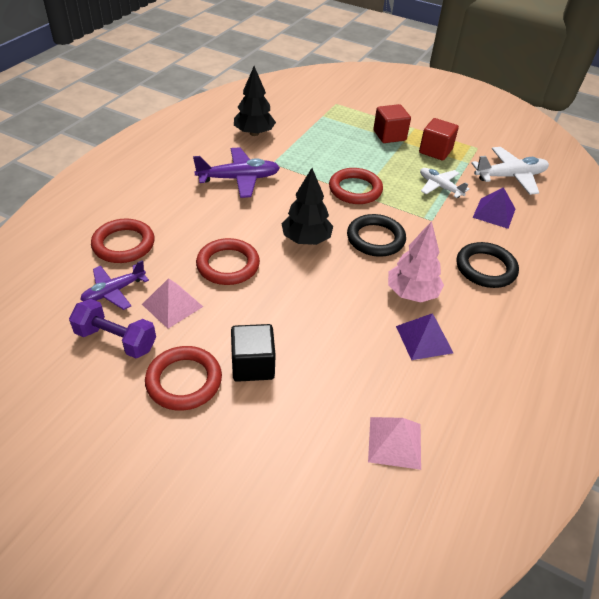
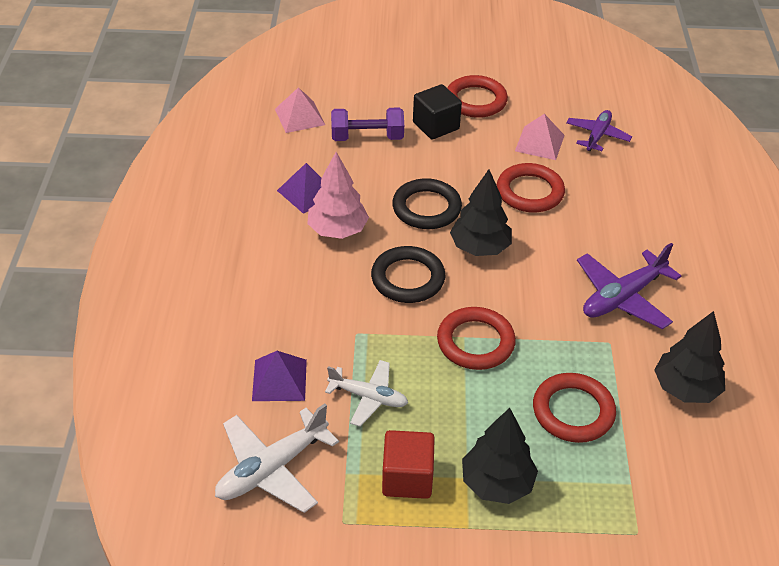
camera: 155 degrees right, 0 degrees up
purple dumbbell [69,299,156,358] -> purple dumbbell moved to [331,108,404,141]
red ring [91,219,155,263] -> red ring moved to [533,373,616,443]
red cube [373,104,411,143] -> black tree [462,408,538,504]
black ring [457,242,519,288] -> black ring moved to [392,178,462,229]

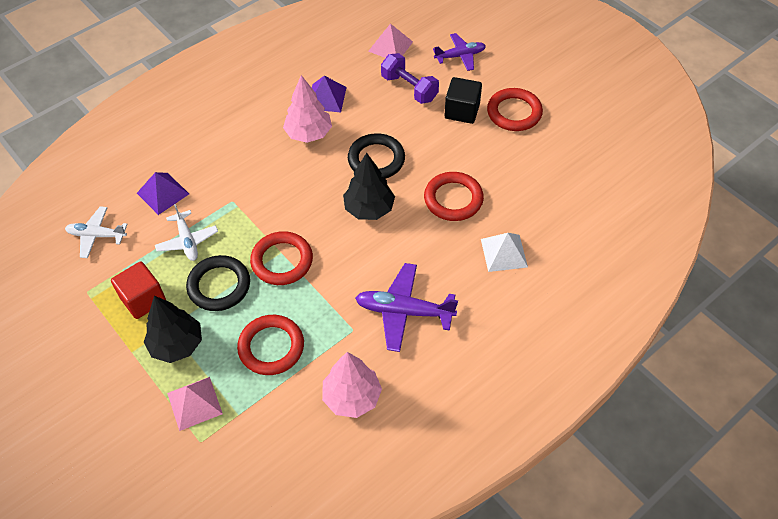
camera: 50 degrees right, 10 degrees up
white plane [215,404,339,513] -> white plane [65,206,127,258], size x0.66
black ring [371,246,445,303] -> black ring moved to [186,255,250,311]
pink pyramid [515,114,565,160] -> pink pyramid moved to [167,377,223,431]
purple plane [566,110,632,151] -> purple plane moved to [433,33,486,71]
black tree [654,311,725,403] -> pink tree [322,352,382,418]
none -> white pyramid [481,233,528,272]

